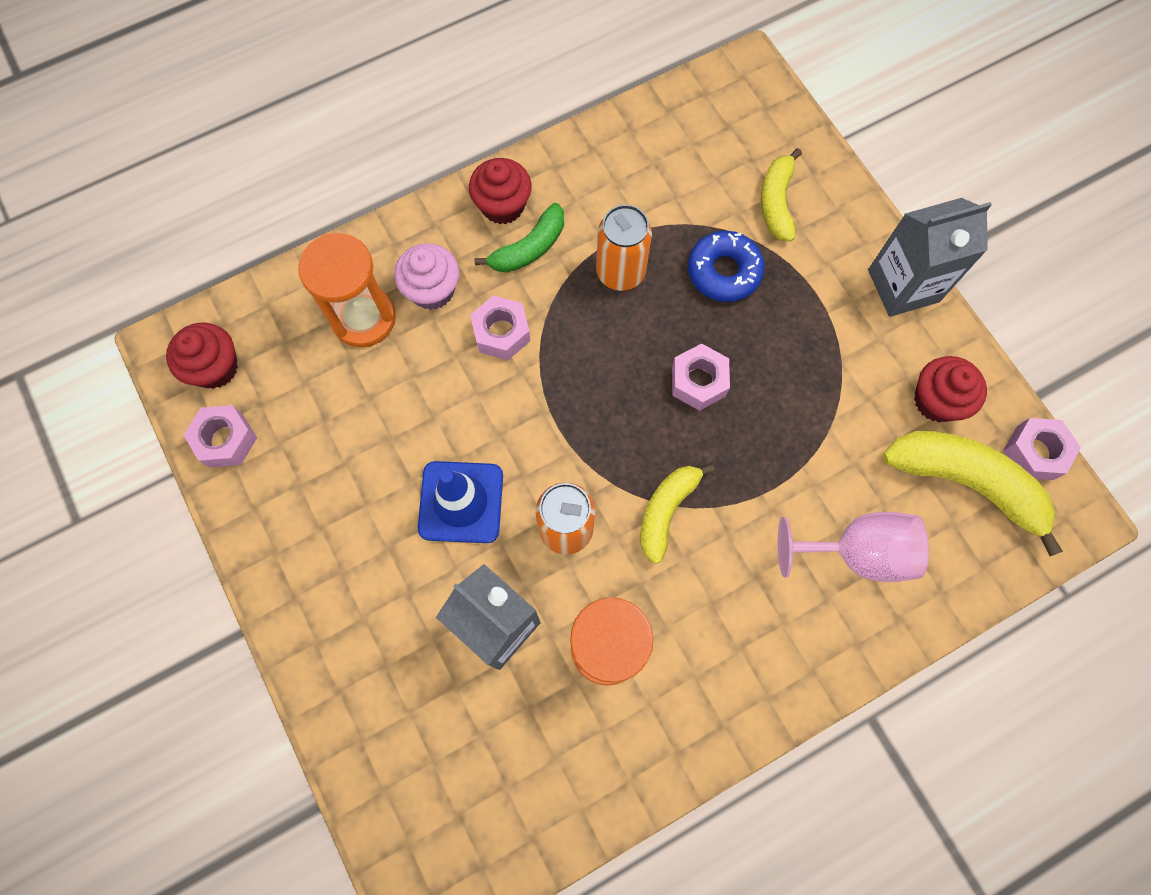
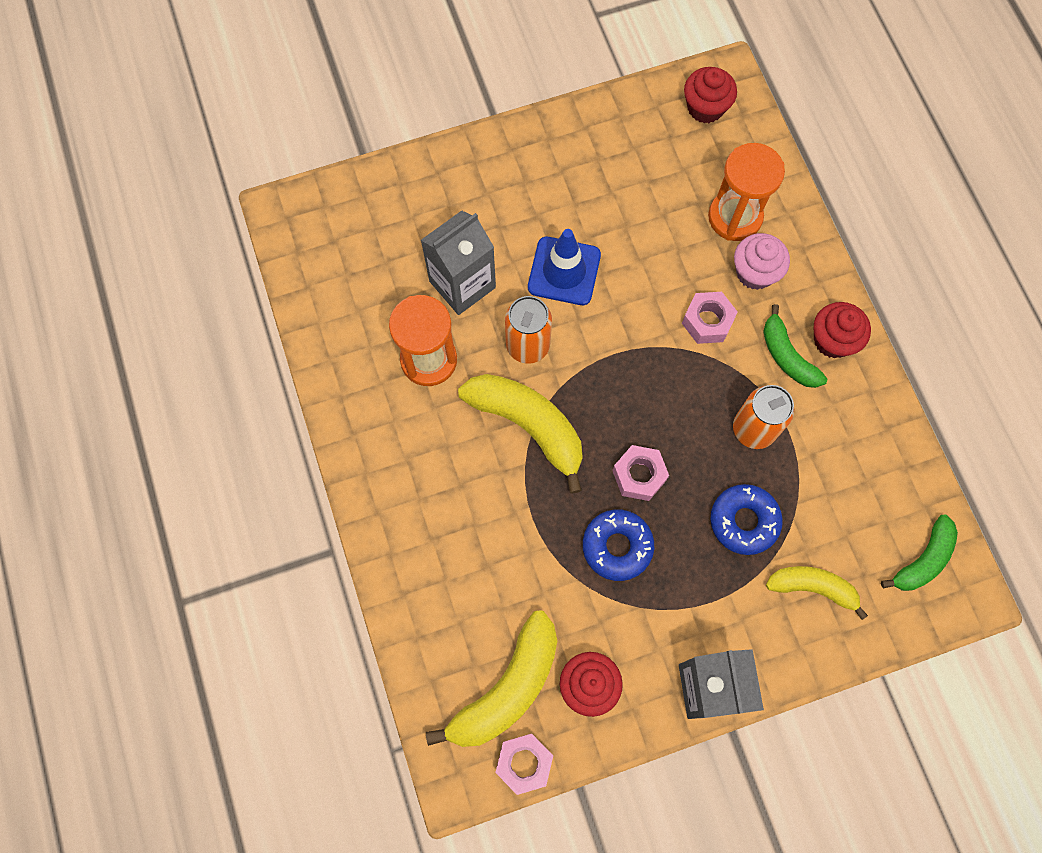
camera: 100 degrees right, 0 degrees up
pink nut [184,405,257,468] -> none
yellow banana [640,464,715,564] -> yellow banana [458,374,583,494], size x1.63
pink goblet [778,512,929,582] -> none
none -> blue donut [583,509,654,581]
none -> green banana [881,515,958,591]

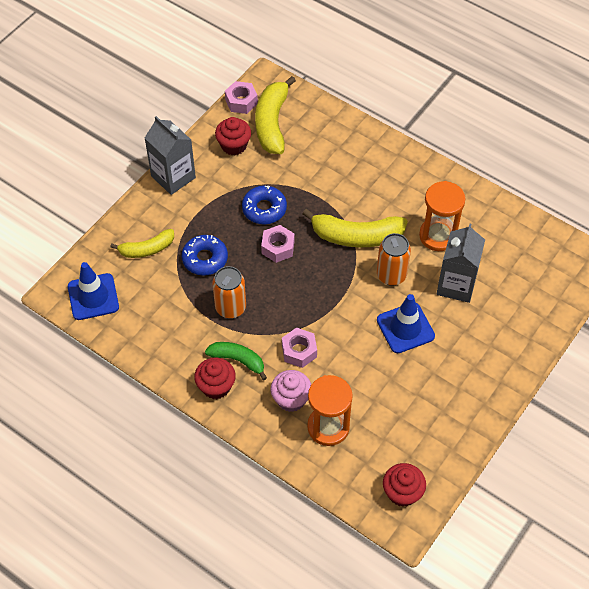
camera: 145 degrees right, 15 degrees down
green banana [881,515,958,591] -> blue traffic cone [68,262,119,320]

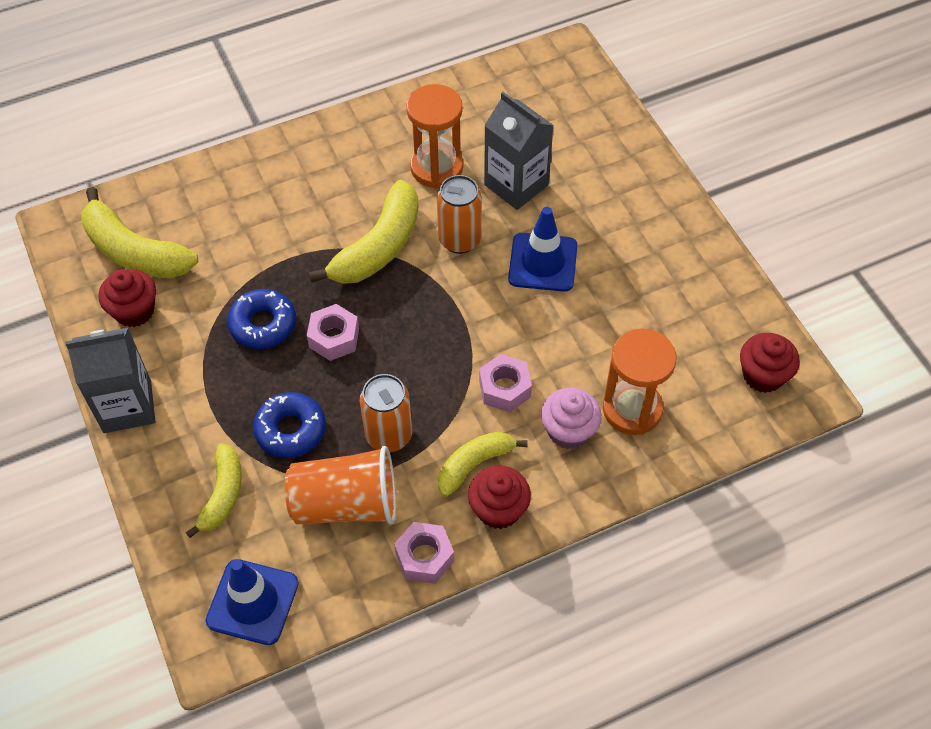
camera: 60 degrees left, 0 degrees up
green banana [205,342,267,380] -> yellow banana [438,432,528,497]
pink nut [225,81,258,114] -> pink nut moved to [394,522,454,584]
none -> orange cup [285,446,396,525]

